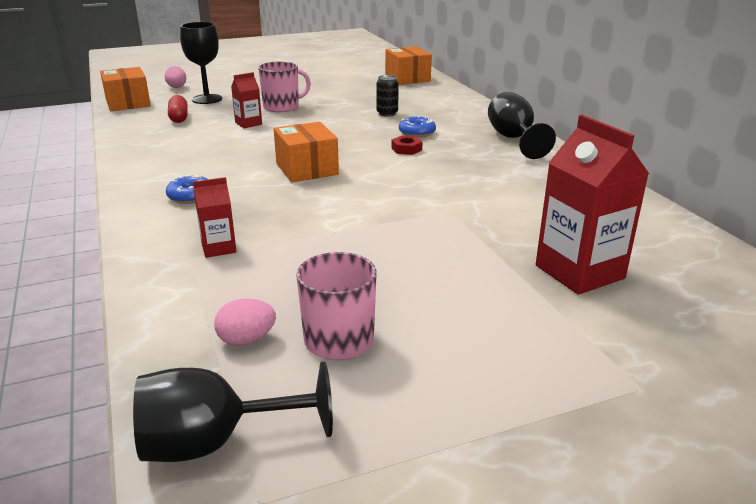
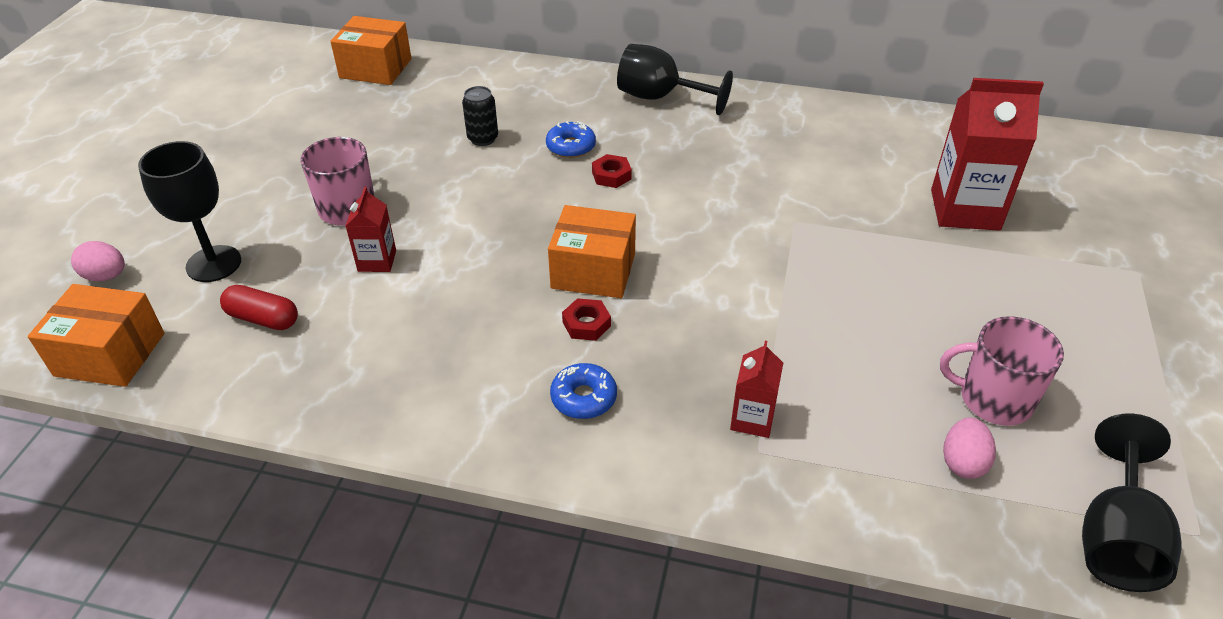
camera: 55 degrees left, 15 degrees up
none -> red nut [562,298,611,341]

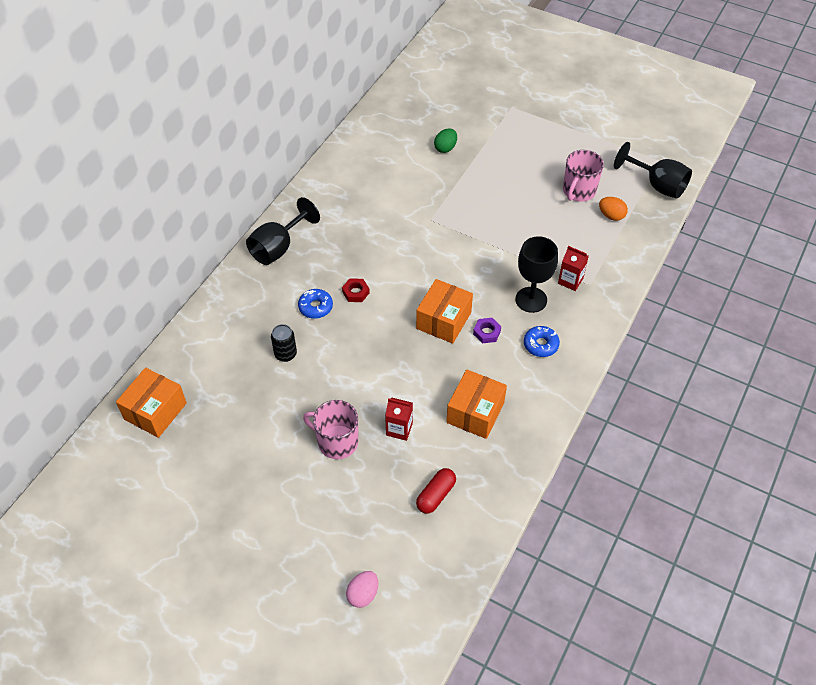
camera: 75 degrees left, 10 degrees up
orange box [28,284,164,387] -> orange box moved to [446,370,507,439]
black goblet [138,141,241,282] -> black goblet moved to [516,236,558,313]
red nut [562,298,611,341] -> purple nut [473,318,501,343]
red carton [931,78,1044,231] -> green egg [434,128,457,153]
pink egg [943,418,996,479] -> orange egg [599,197,628,221]

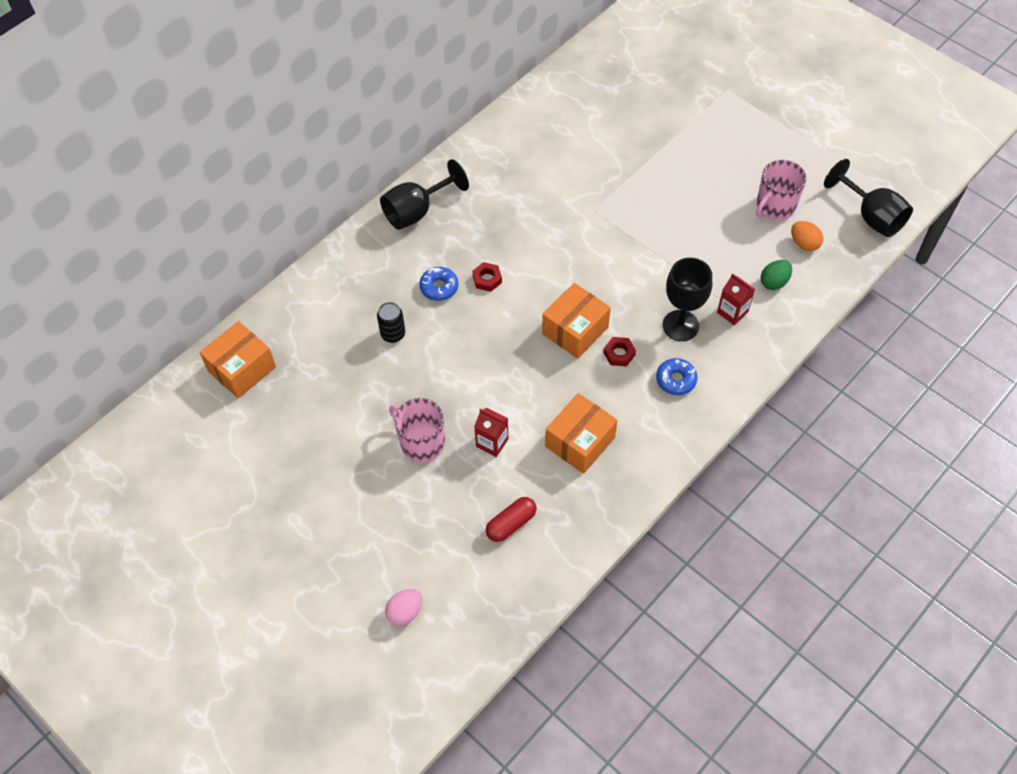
camera: 15 degrees right, 5 degrees up
green egg [434,128,457,153] -> green egg moved to [761,260,792,290]
purple nut [473,318,501,343] -> red nut [603,337,636,367]

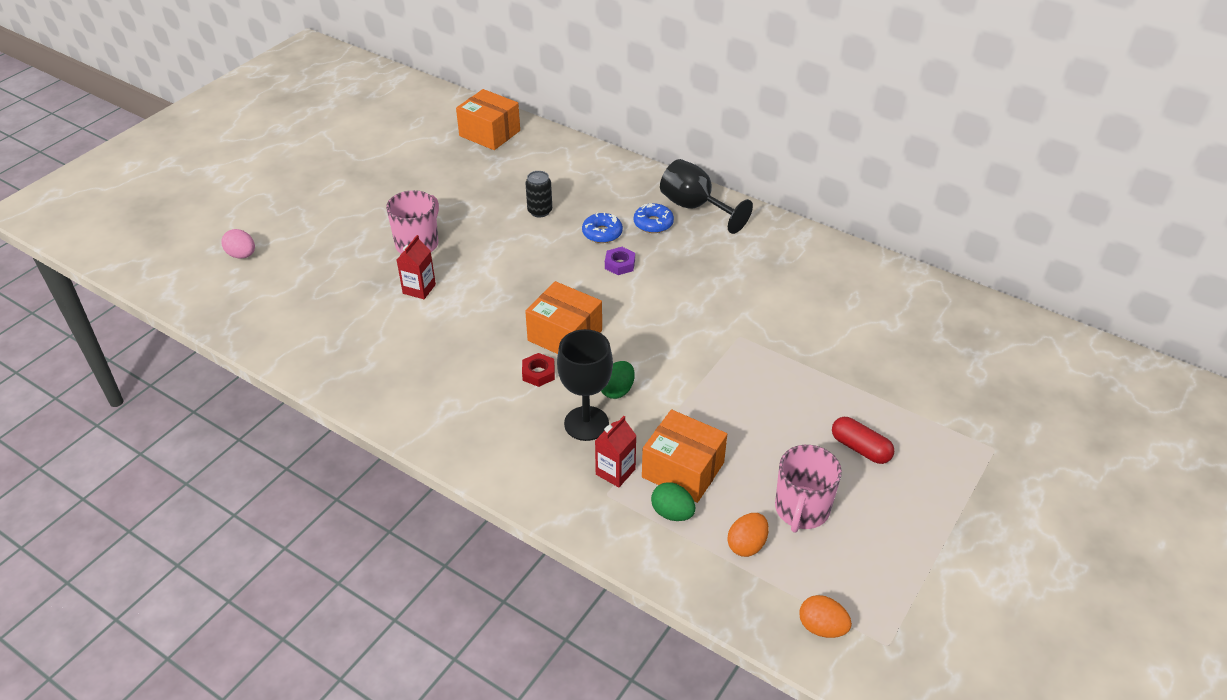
camera: 80 degrees right, 15 degrees down
red nut [472,262,502,292] -> purple nut [605,247,635,275]
red capsule [486,497,537,542] -> red capsule moved to [832,417,895,464]
orange box [545,393,618,474] -> orange box moved to [642,409,727,503]
blue donut [656,358,697,395] -> blue donut moved to [634,203,674,233]
pink mug [756,160,807,220] -> pink mug turned 105 degrees counterclockwise [775,445,842,533]
black goblet [824,159,913,237] -> orange egg [799,595,852,638]
none -> green egg [601,361,635,399]

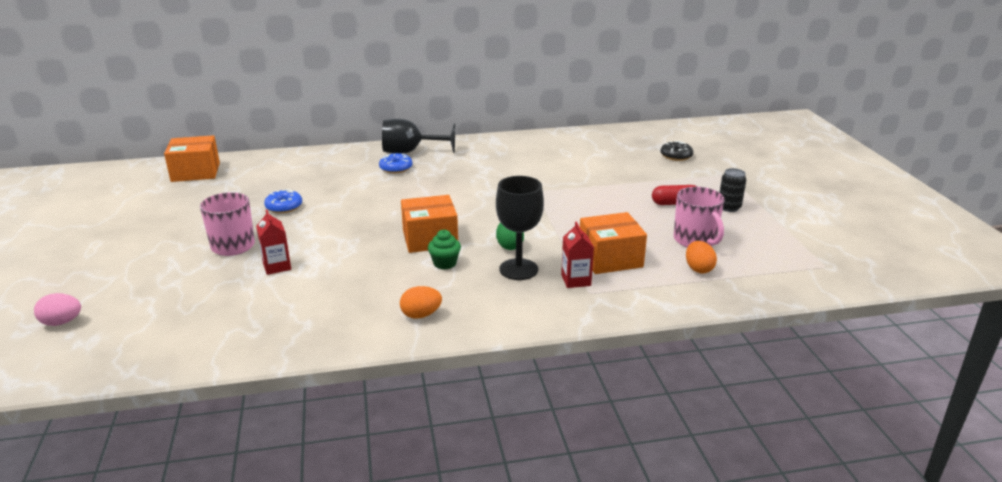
camera: 45 degrees left, 15 degrees down
red nut [522,353,555,387] -> green cupcake [428,230,461,270]
black can [525,171,552,218] -> black can moved to [719,168,746,212]
blue donut [582,212,623,243] -> blue donut moved to [264,189,302,213]
purple nut [605,247,635,275] -> none
green egg [651,482,695,521] -> none
orange egg [799,595,852,638] -> orange egg moved to [400,286,442,319]
none -> black donut [661,141,693,161]

